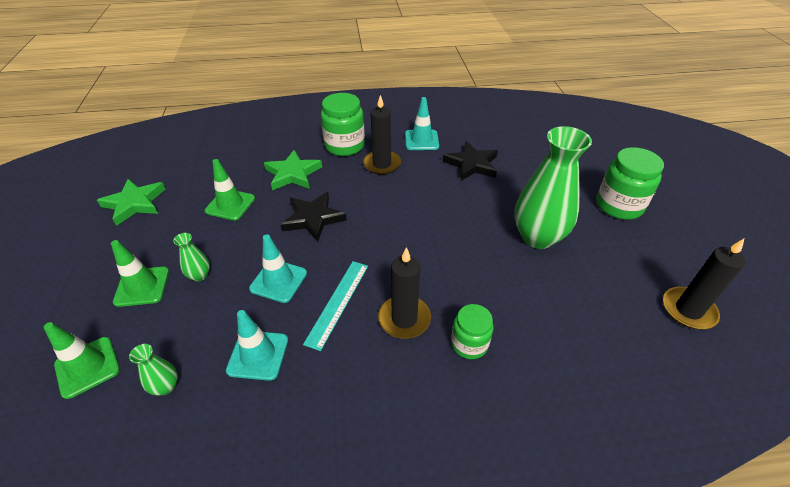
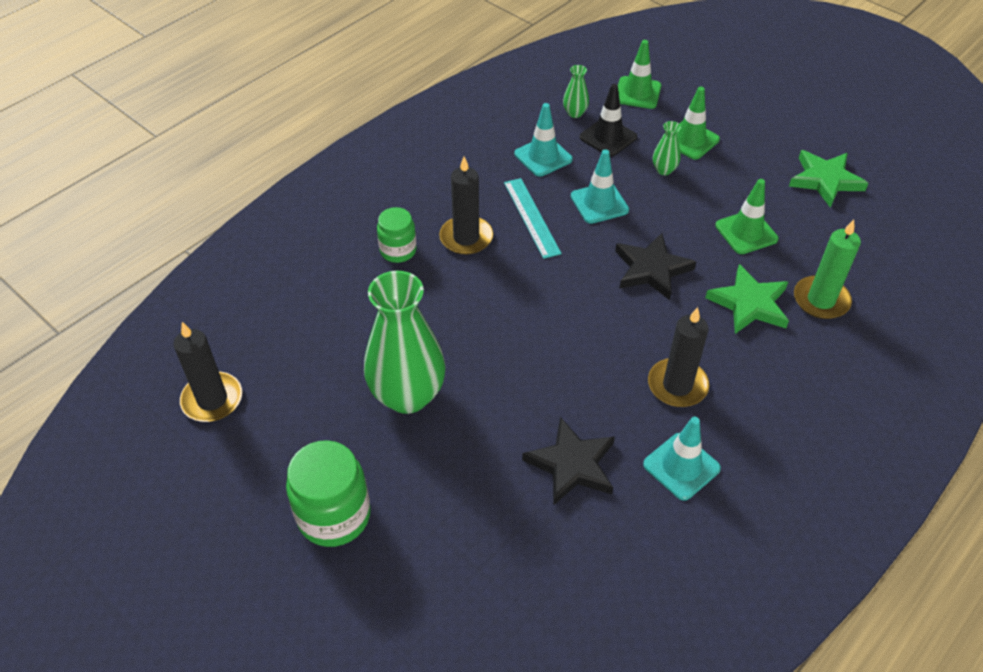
camera: 140 degrees right, 5 degrees up
green jar [321,93,365,156] -> none
none -> black traffic cone [580,84,637,157]
none -> green candle [794,220,861,319]

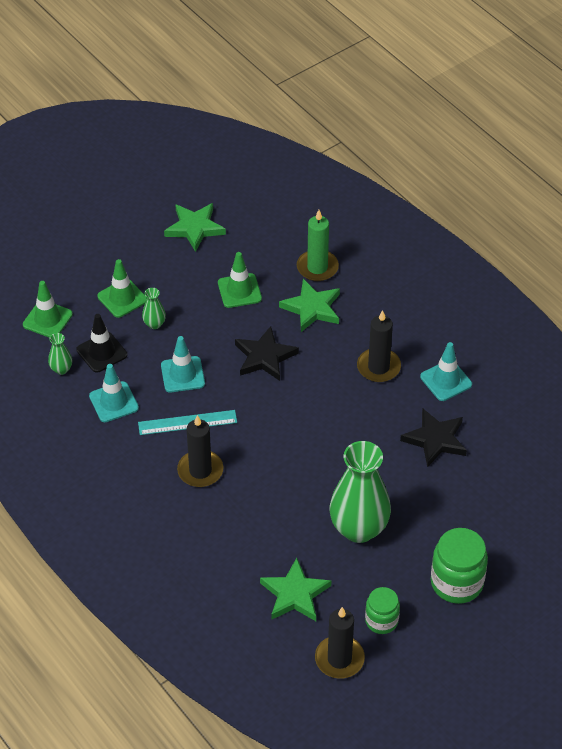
camera: 80 degrees left, 0 degrees up
green jar [377,207,417,263] -> green jar moved to [365,587,400,634]
none -> green star [260,558,331,621]

